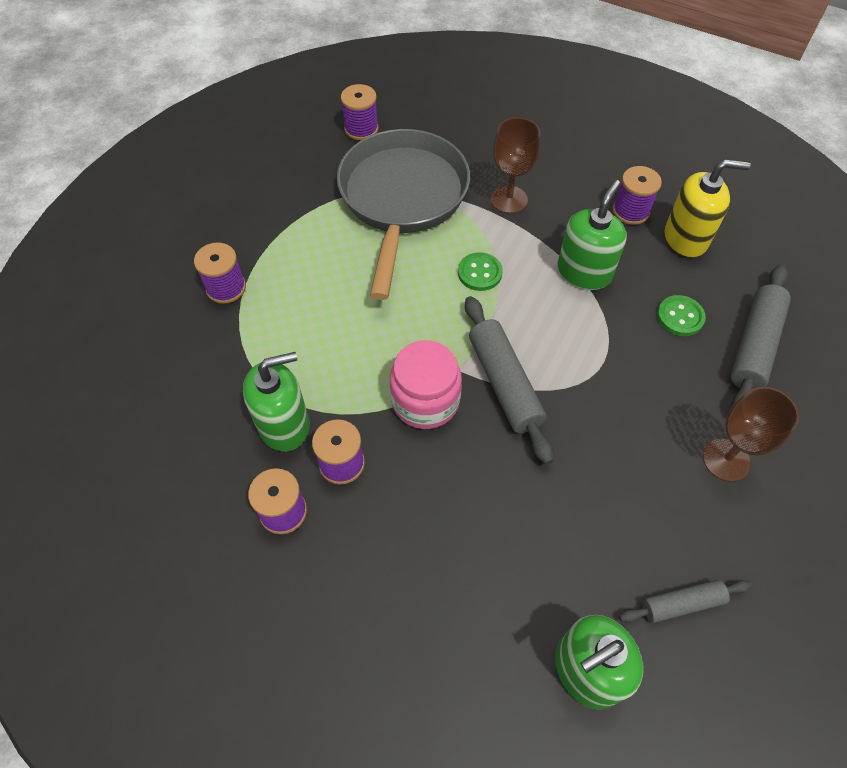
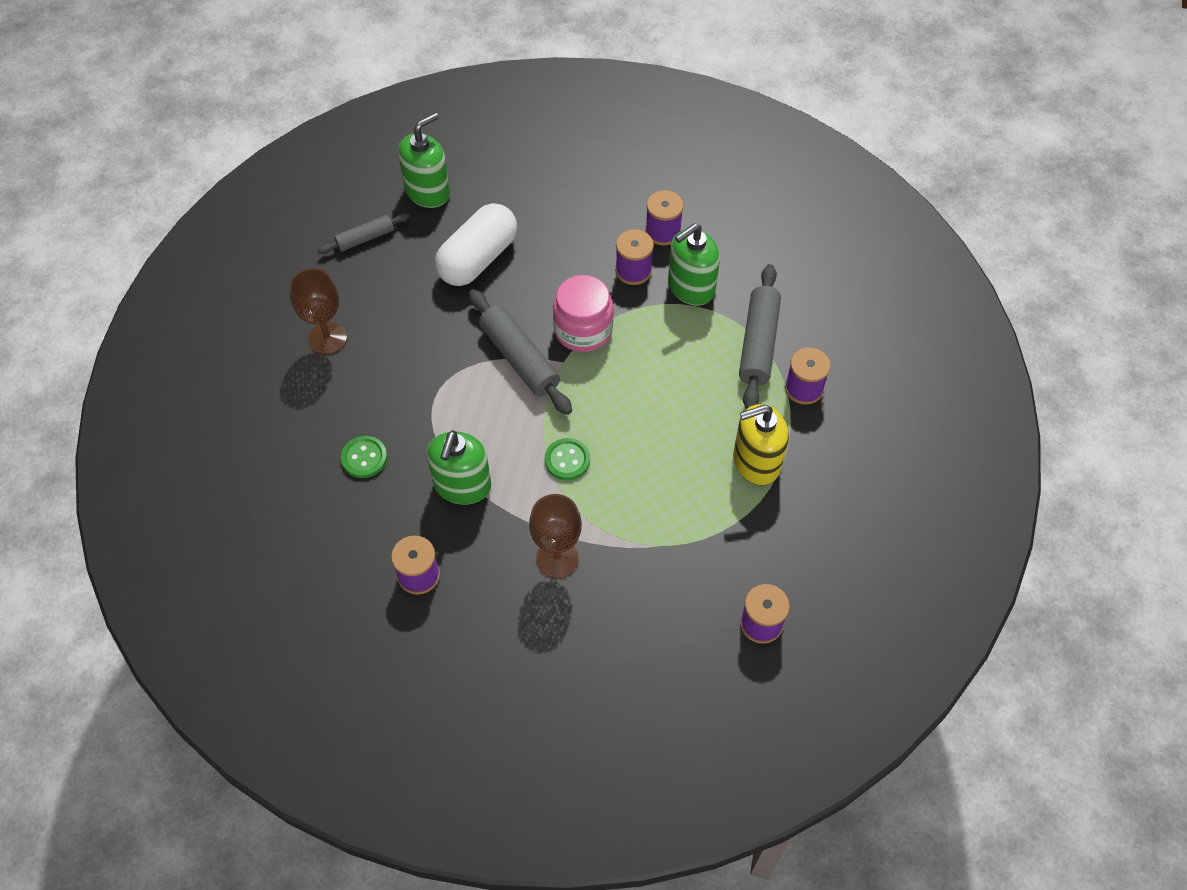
camera: 165 degrees right, 0 degrees up
grey pan [337,129,470,300] -> none
yellow soap dispenser [664,159,751,258] -> yellow soap dispenser moved to [733,404,789,485]
grey rolling pin [730,265,791,406] -> grey rolling pin moved to [739,264,781,409]
none -> white capsule [435,203,517,286]

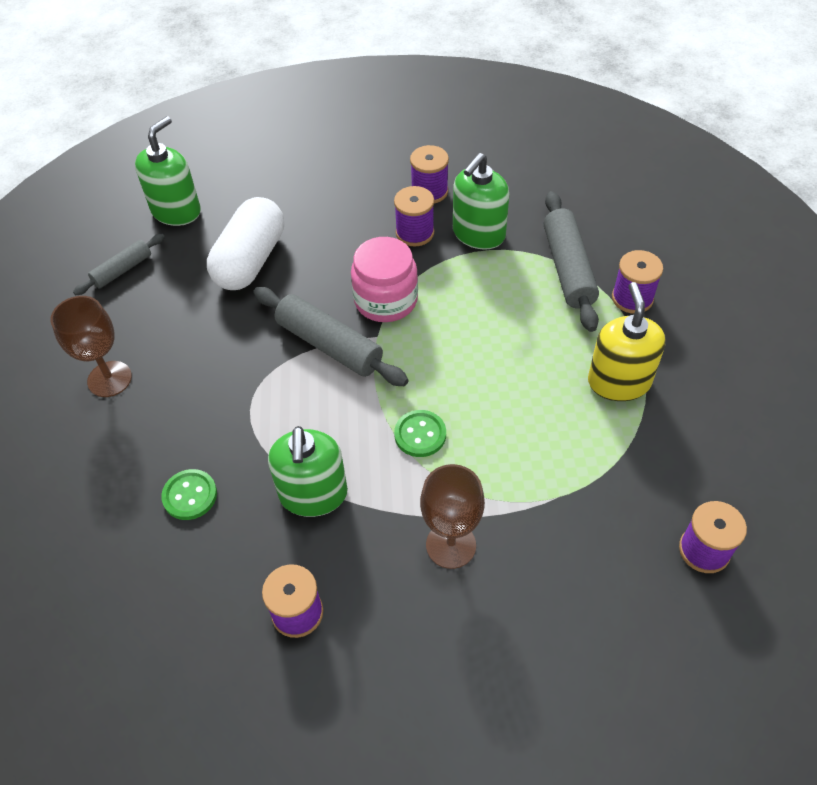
camera: 15 degrees left, 5 degrees down
yellow soap dispenser [733,404,789,485] -> yellow soap dispenser turned 120 degrees clockwise [588,282,666,401]

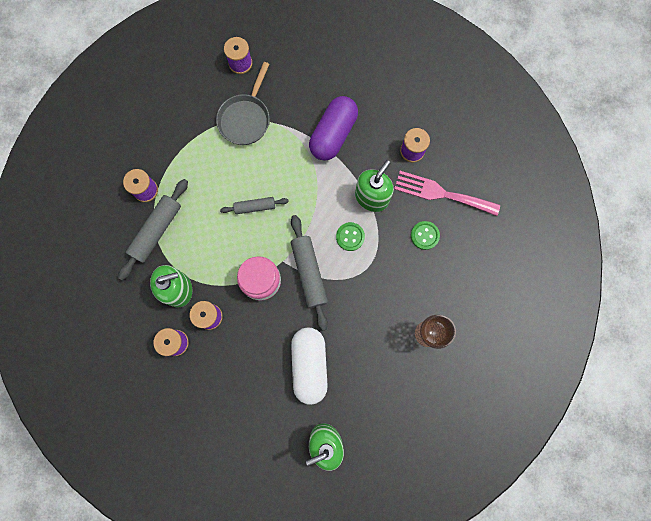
camera: 145 degrees left, 25 degrees up
grey rolling pin [73,234,165,295] -> grey rolling pin moved to [220,197,289,214]
white capsule [207,197,284,290] -> white capsule turned 60 degrees counterclockwise [291,327,328,405]
green button [394,410,446,457] -> green button moved to [336,222,365,251]
brown goblet [420,464,485,569] -> purple capsule [309,96,358,161]
yellow soap dispenser [588,282,666,401] -> none
none -> grey pan [216,62,270,145]
none -> pink fork [394,171,500,216]

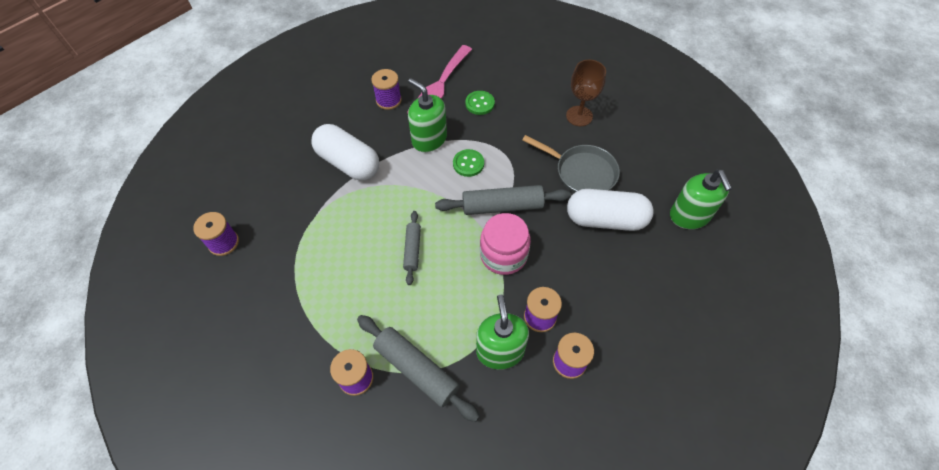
camera: 80 degrees left, 20 degrees down
grey pan [216,62,270,145] -> grey pan moved to [522,135,620,193]
purple capsule [309,96,358,161] -> white capsule [311,124,379,180]

